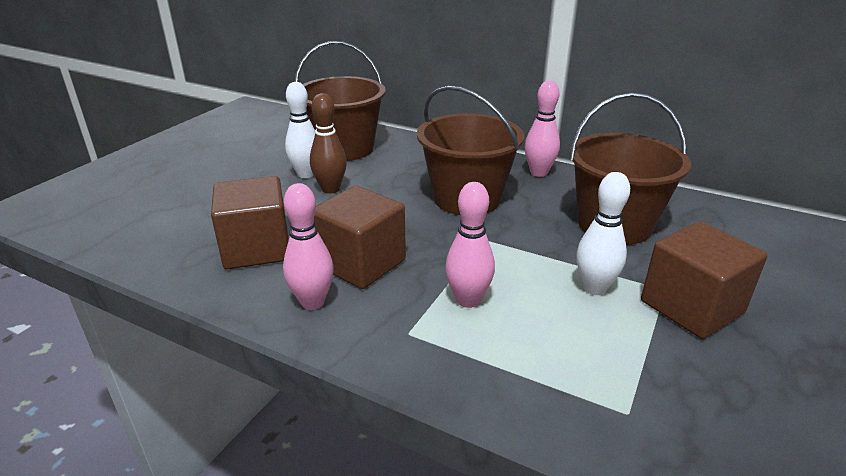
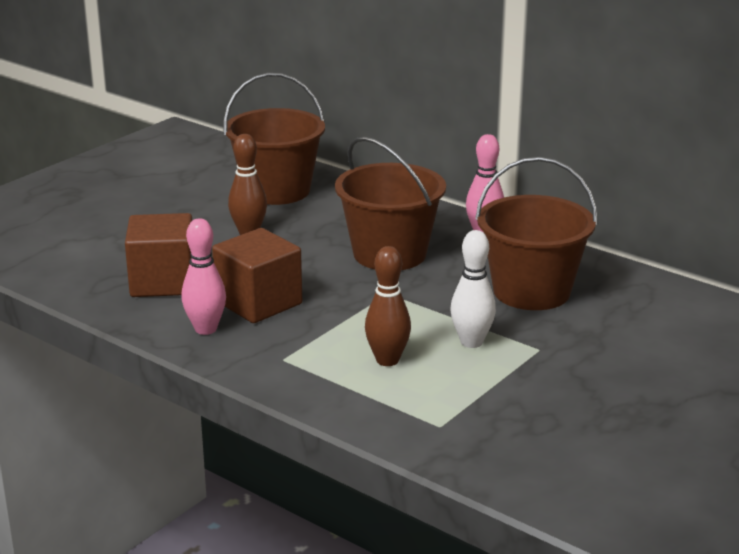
camera: 10 degrees right, 5 degrees down
white bowling pin [285,82,315,178] -> none
pink bowling pin [445,182,495,308] -> none
brown cube [641,221,768,339] -> none
none -> brown bowling pin [365,246,411,366]

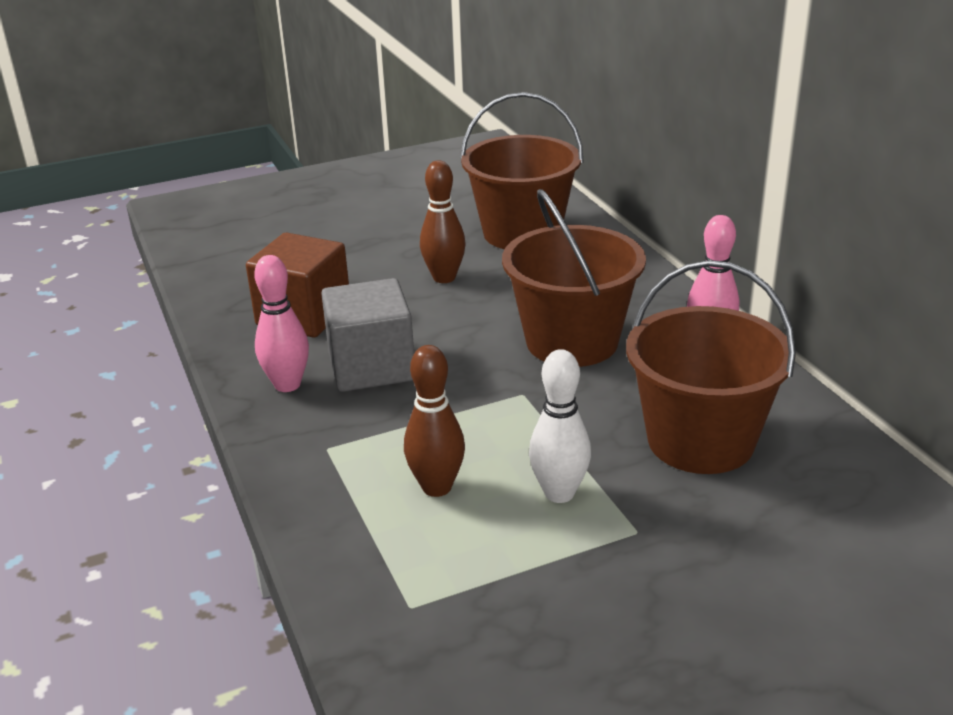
camera: 30 degrees right, 5 degrees up
brown cube [212,228,302,323] -> grey cube [321,278,414,392]

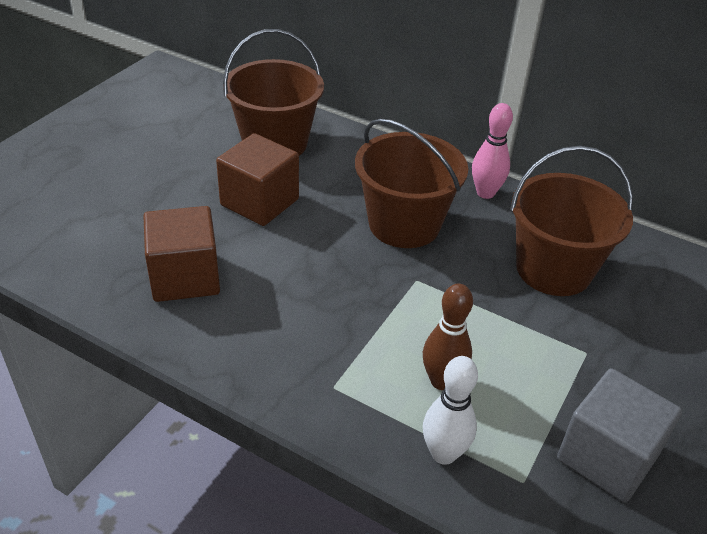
camera: 40 degrees left, 10 degrees up
pink bowling pin [254,255,309,392] -> none
grey cube [321,278,414,392] -> grey cube moved to [557,368,682,503]
brown bowling pin [420,160,465,283] -> brown cube [216,133,299,226]
white bowling pin [529,349,591,503] -> white bowling pin moved to [423,356,478,465]

